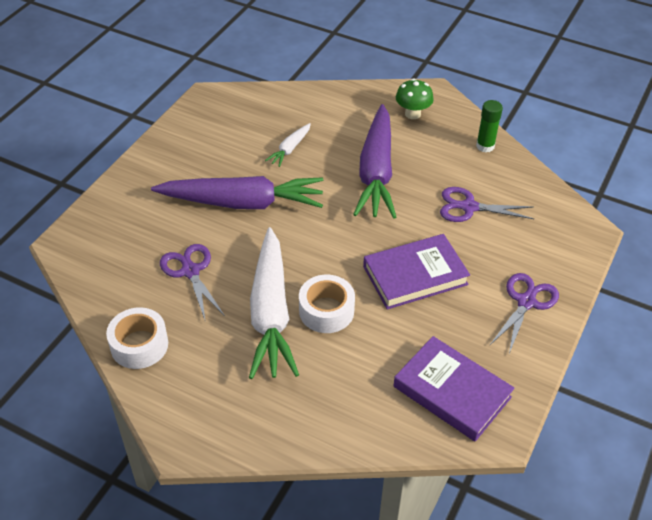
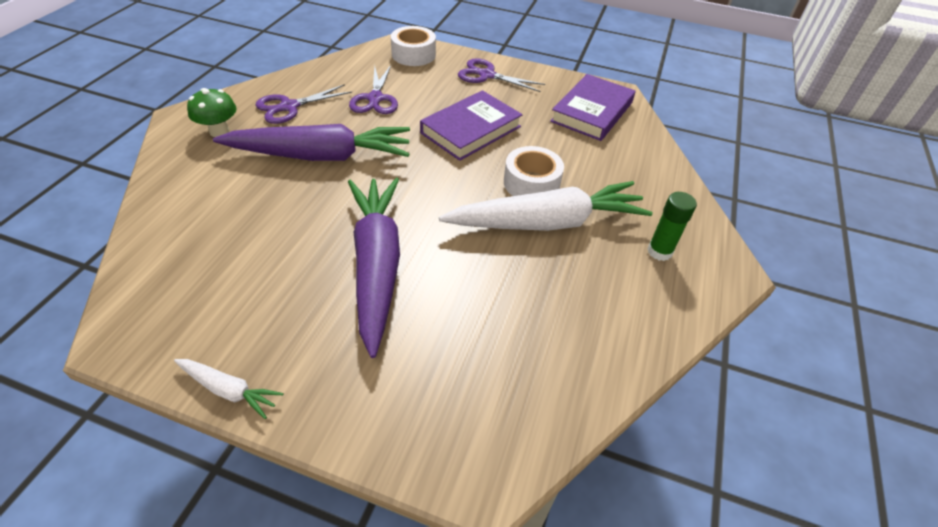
camera: 100 degrees left, 0 degrees up
white tape [106,307,168,369] -> white tape moved to [391,26,436,66]
purple scissors [160,244,225,319] -> purple scissors moved to [255,84,352,124]
white carrot [265,123,311,167] -> white carrot moved to [174,359,283,419]
purple book [363,234,470,310] -> purple book turned 75 degrees clockwise [420,90,523,161]
green glue stick [476,100,503,152] -> green glue stick moved to [647,192,697,261]

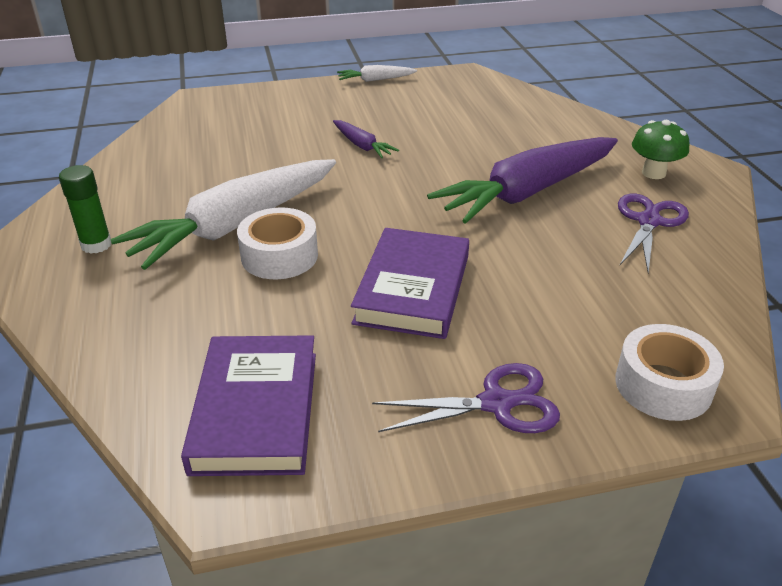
camera: 150 degrees right, 10 degrees down
purple carrot [348,178,400,358] -> purple carrot [333,120,399,158], size x0.44
purple scissors [349,65,398,114] -> none

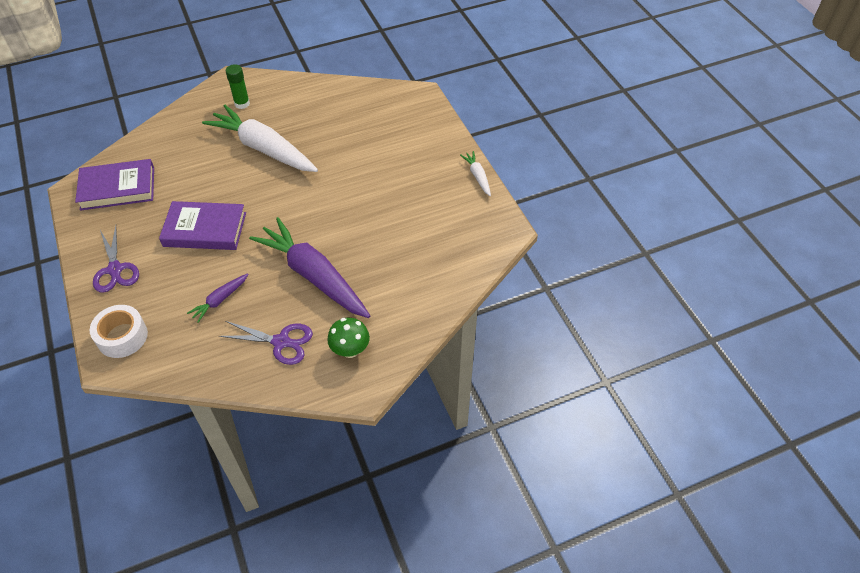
camera: 80 degrees right, 15 degrees up
white tape [237,207,318,279] -> none
purple carrot [333,120,399,158] -> purple carrot moved to [187,273,248,323]

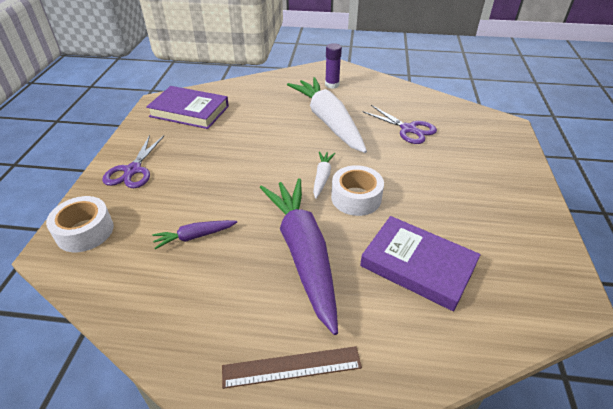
camera: 30 degrees right, 10 degrees down
purple book [159,201,246,250] -> purple book moved to [360,216,481,311]
purple scissors [219,321,313,365] -> purple scissors moved to [362,105,437,144]
green glue stick [226,64,250,109] -> purple glue stick [325,43,342,89]
green mushroom [327,318,370,358] -> brown ruler [222,346,362,389]
white carrot [460,151,491,196] -> white carrot moved to [313,151,335,199]
none -> white tape [331,165,384,216]

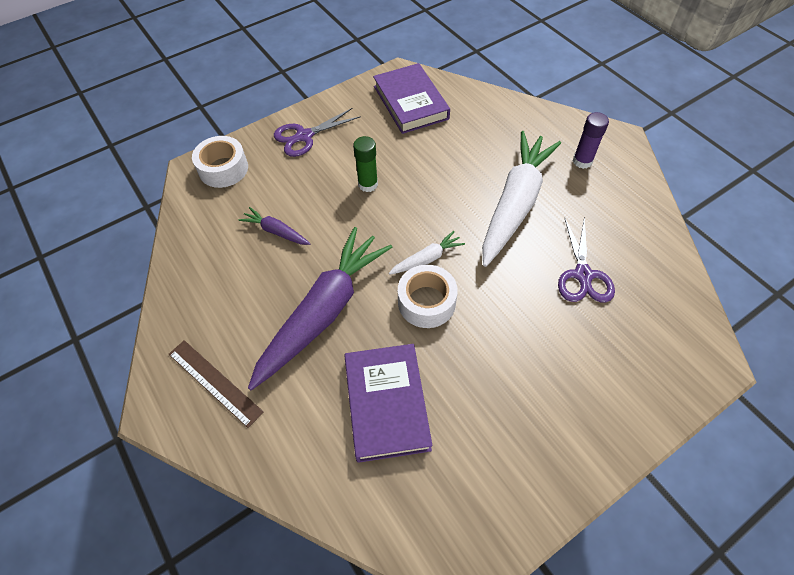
camera: 50 degrees right, 15 degrees up
none -> green glue stick [353,136,378,192]

